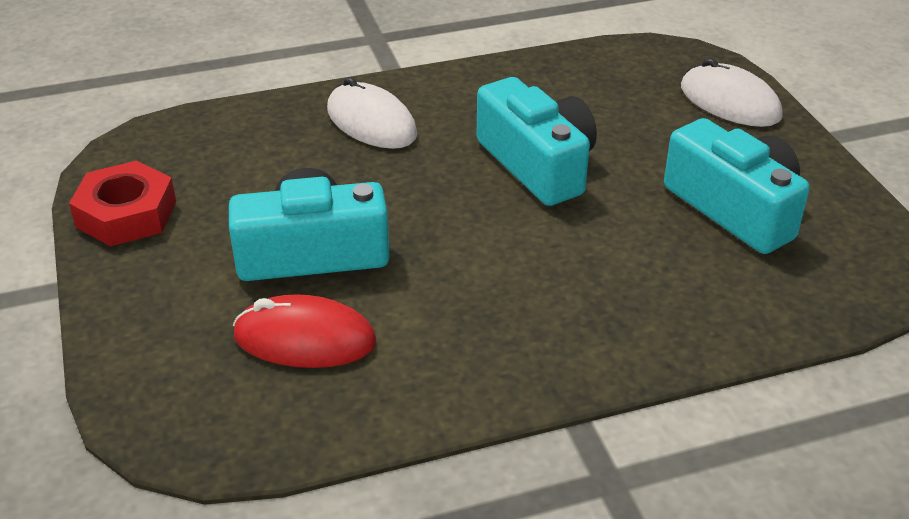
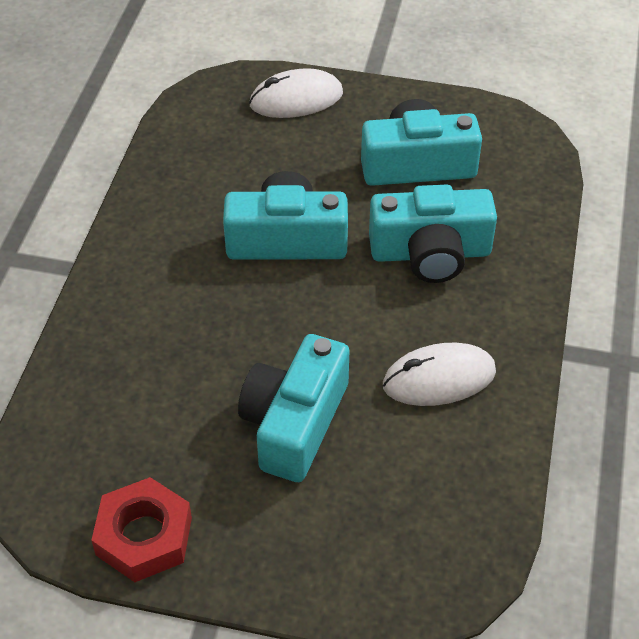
camera: 60 degrees left, 10 degrees up
red mouse [233,294,376,368] -> none
white mouse [327,77,417,149] -> white mouse moved to [383,343,496,406]
none -> turquoise camera [369,184,497,283]

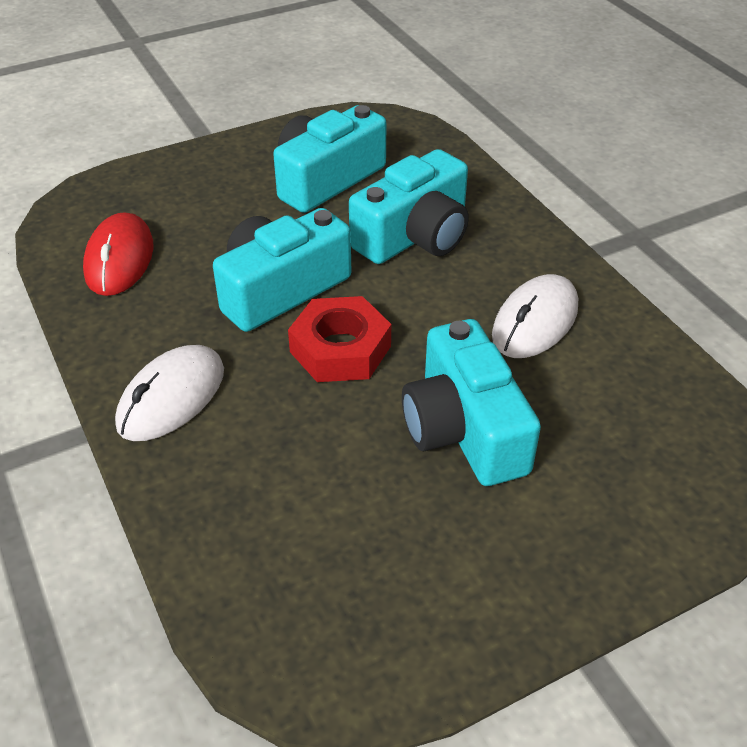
camera: 40 degrees left, 5 degrees down
red nut [91,477,192,582] -> red nut moved to [288,296,391,382]
white mouse [249,68,343,118] -> white mouse moved to [115,345,224,441]
none -> red mouse [83,213,154,296]

